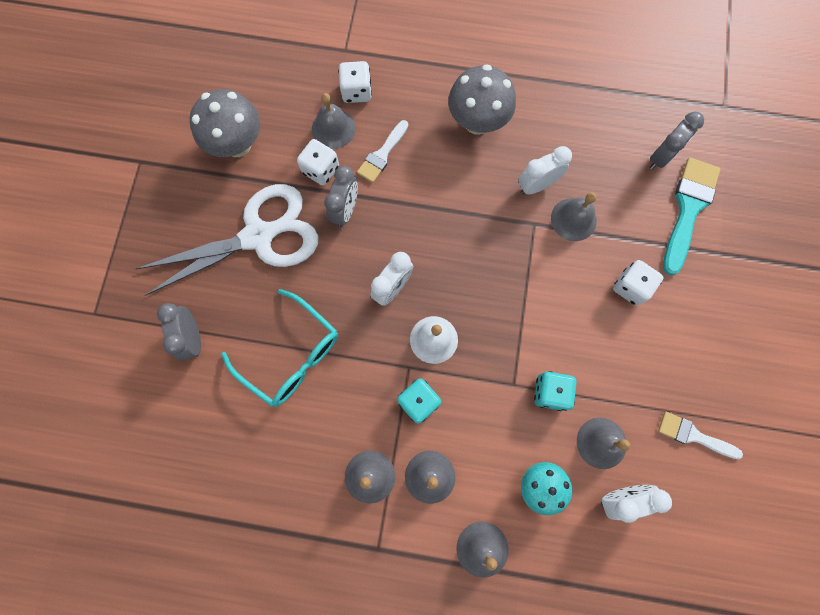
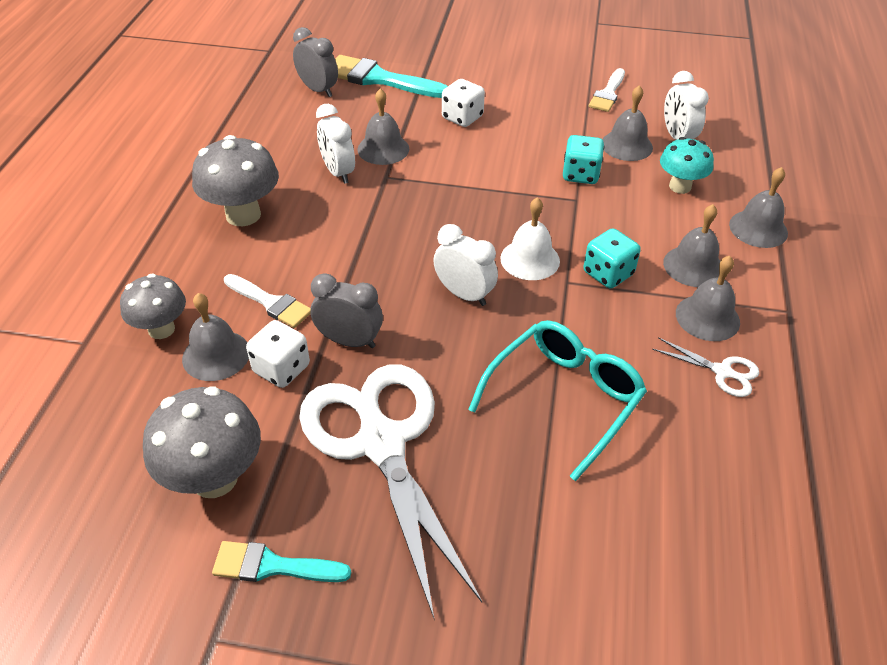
camera: 90 degrees left, 30 degrees down
grey clock [157,303,201,360] -> none
white dice [338,61,372,103] -> grey mushroom [120,273,186,339]
none -> turquoise brush [212,541,351,582]
none -> white scissors [652,337,759,397]

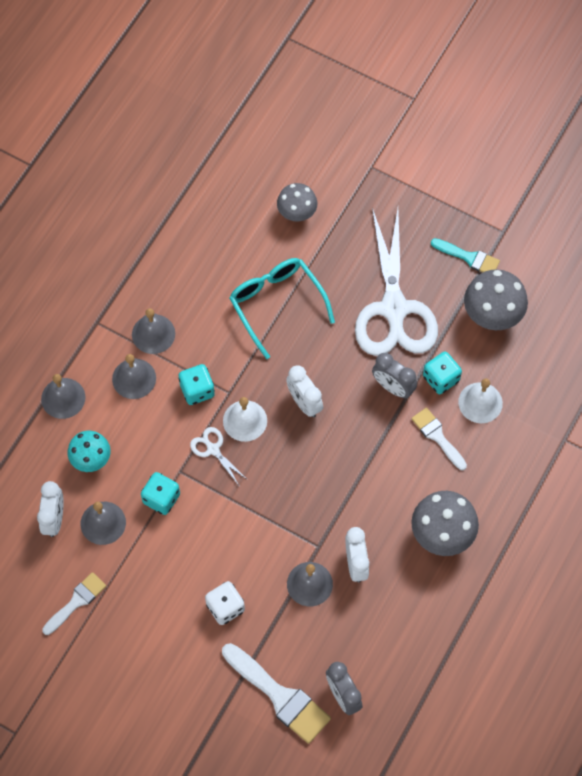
camera: 160 degrees left, 20 degrees up
grey mushroom [120,273,186,339] -> grey mushroom moved to [277,183,317,221]
grey bell [182,293,249,381] -> white bell [458,379,503,423]
white dice [246,320,310,388] -> turquoise dice [423,351,462,394]
turquoise brush [335,55,448,98] -> white brush [222,643,331,744]
turquoise glasses [468,320,647,481] -> turquoise glasses turned 90 degrees clockwise [229,258,335,359]
white scissors [652,337,759,397] -> white scissors moved to [190,427,248,487]

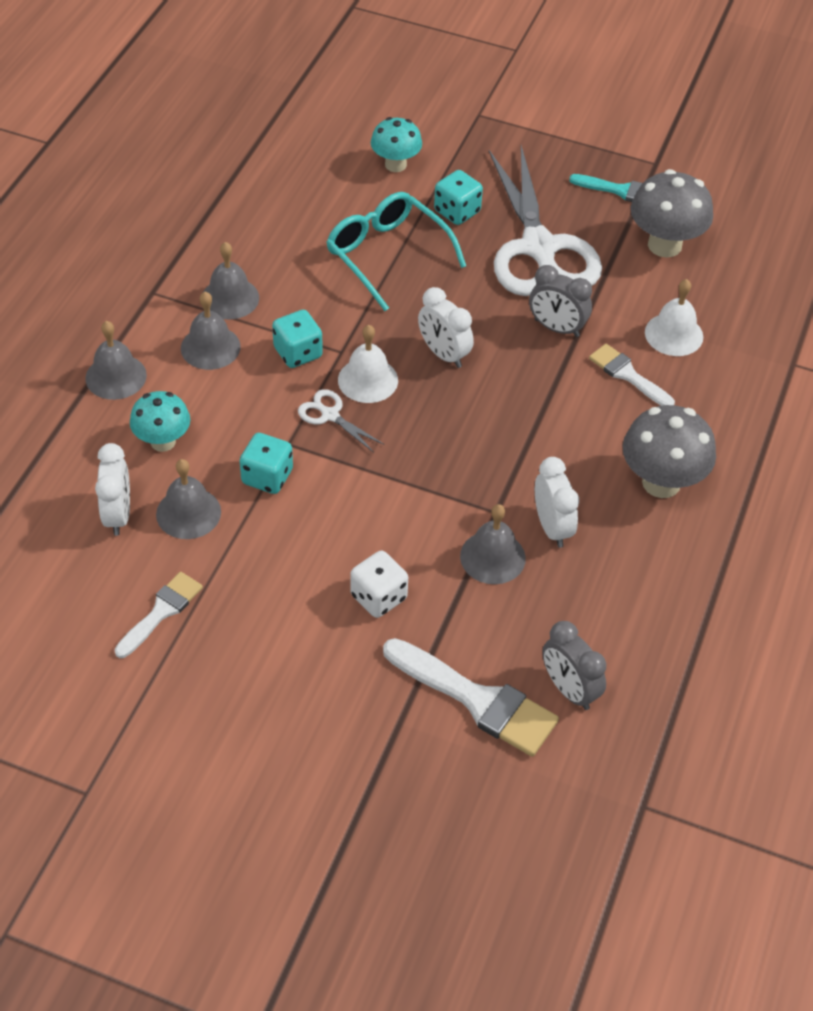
camera: 10 degrees left, 15 degrees down
grey mushroom [277,183,317,221] -> turquoise mushroom [371,117,422,172]
turquoise dice [423,351,462,394] -> turquoise dice moved to [434,170,483,225]

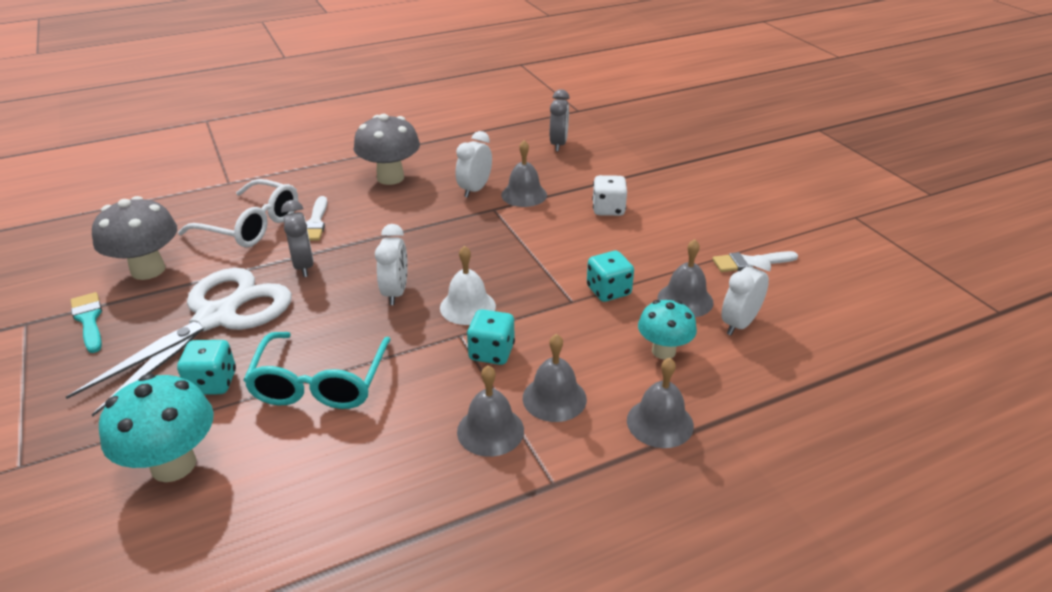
camera: 135 degrees left, 15 degrees down
white scissors [298,389,384,452] -> none
turquoise mushroom [371,117,422,172] -> turquoise mushroom [99,374,214,482], size x1.52
white brush [383,638,559,757] -> none
white bell [645,279,703,356] -> white glasses [178,179,298,247]

